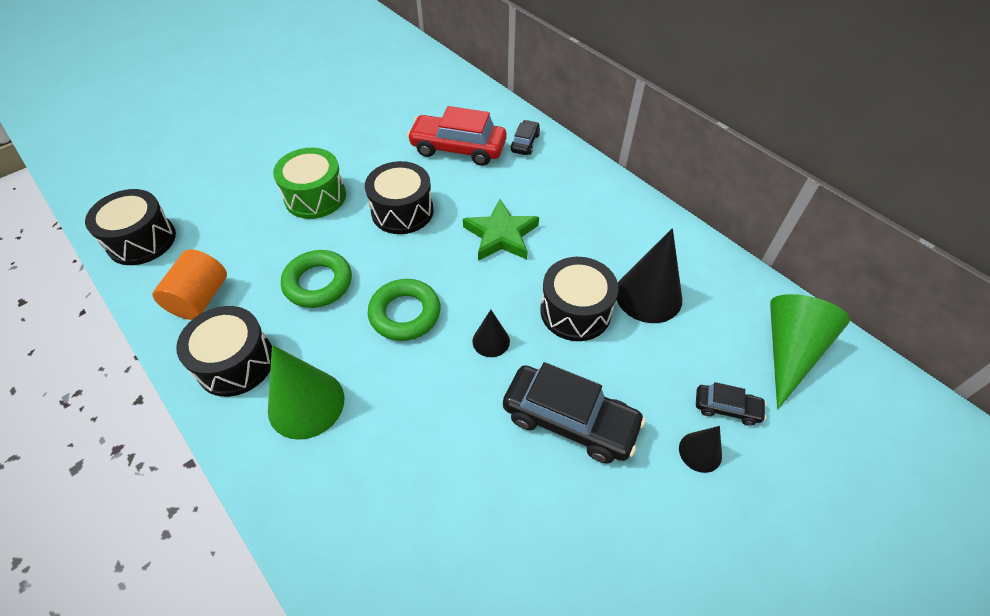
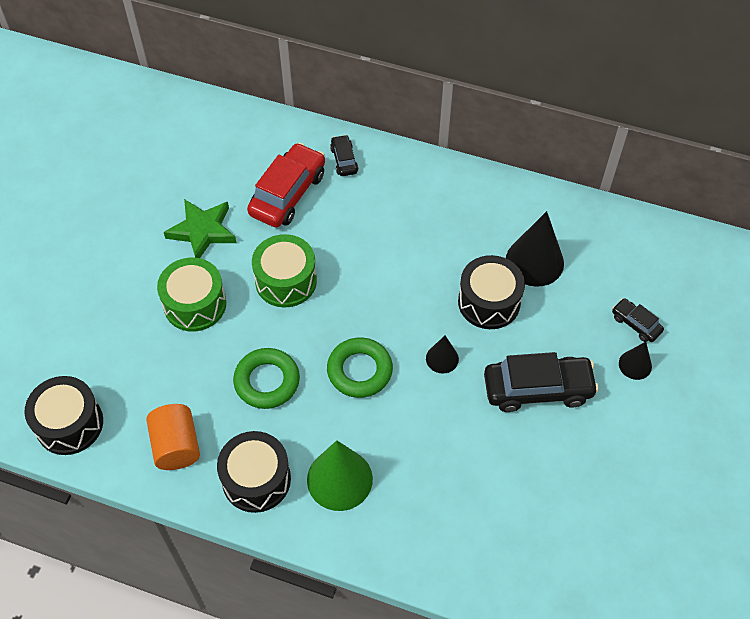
camera: 30 degrees left, 5 degrees up
black drum [365,161,434,234] -> green drum [252,234,317,307]
red car [407,106,507,166] -> red car turned 135 degrees clockwise [247,143,325,227]
green star [463,199,539,261] -> green star moved to [164,199,236,258]
black car [696,382,766,426] -> black car turned 120 degrees counterclockwise [612,298,664,342]
green cone [770,294,850,409] -> none

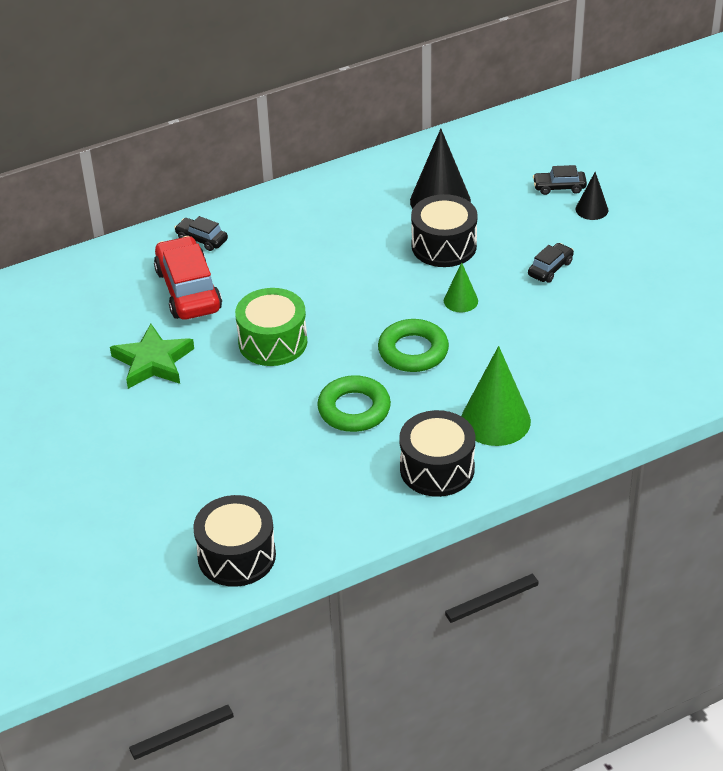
camera: 45 degrees left, 15 degrees down
orange cylinder [146,404,200,470] -> none
green drum [157,258,226,332] -> none
black cone [426,336,459,374] -> green cone [444,262,478,312]
black car [484,352,599,412] -> black car [528,243,574,283], size x0.50

